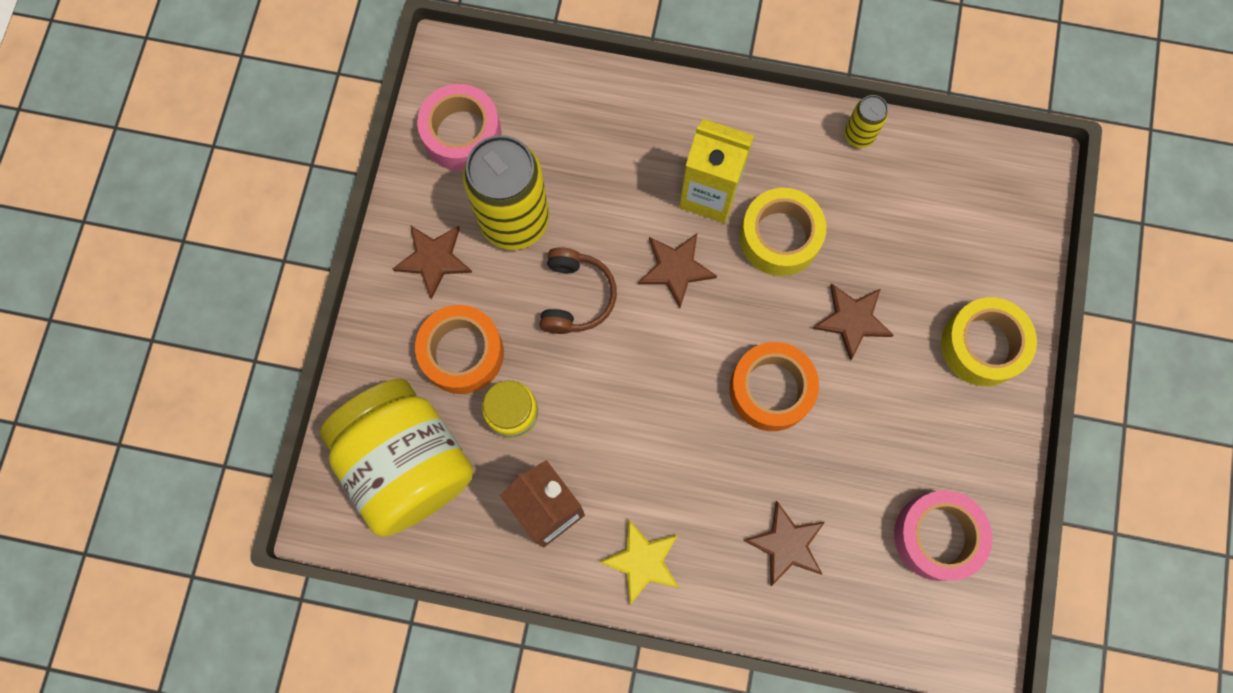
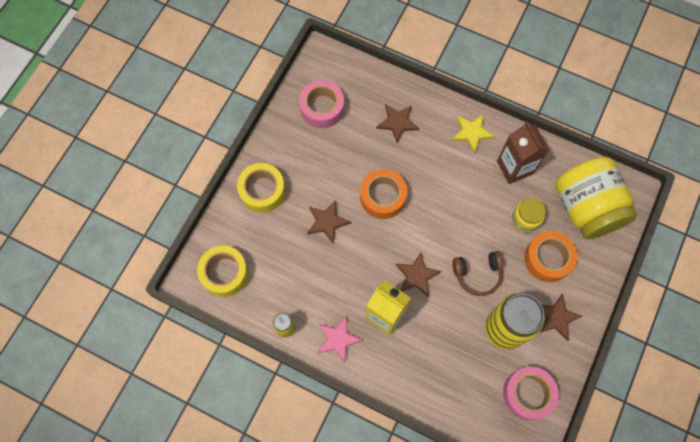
camera: 165 degrees left, 5 degrees down
brown headphones [540,247,617,334] -> brown headphones turned 120 degrees counterclockwise [452,251,503,296]
yellow tape [740,188,826,276] -> yellow tape moved to [197,246,248,297]
none -> pink star [317,316,363,363]

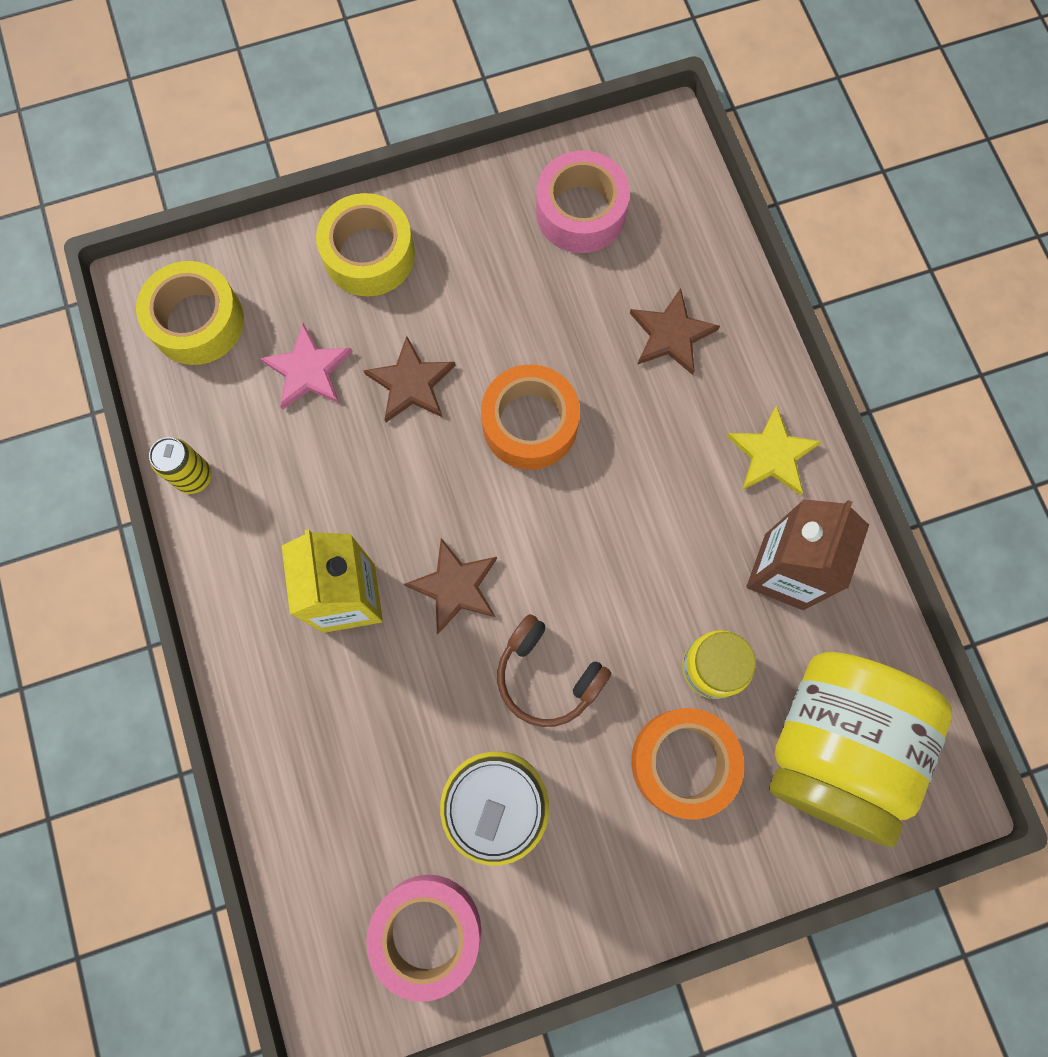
camera: 45 degrees right, 5 degrees up
pink star [317,316,363,363] -> pink star moved to [260,323,353,410]
brown star [539,294,582,341] -> none

